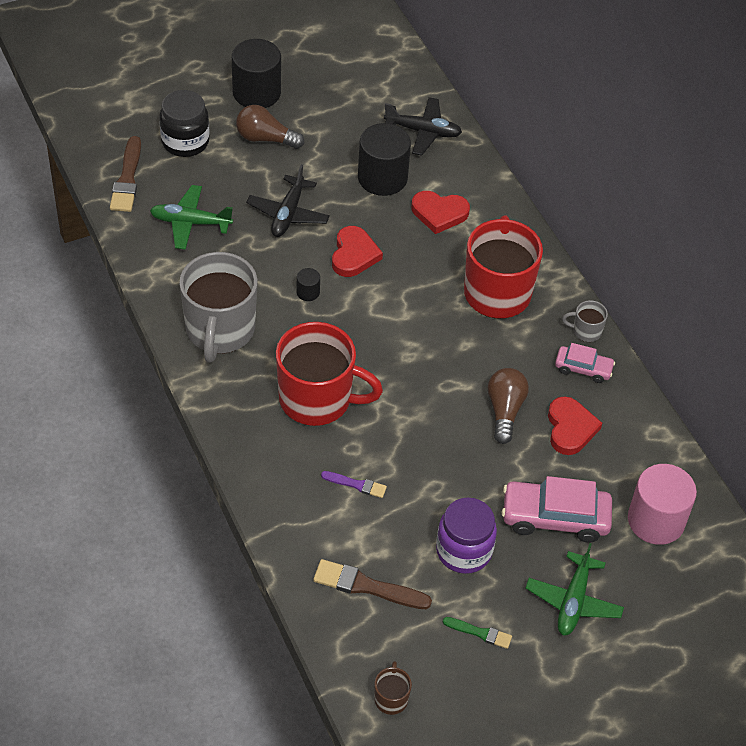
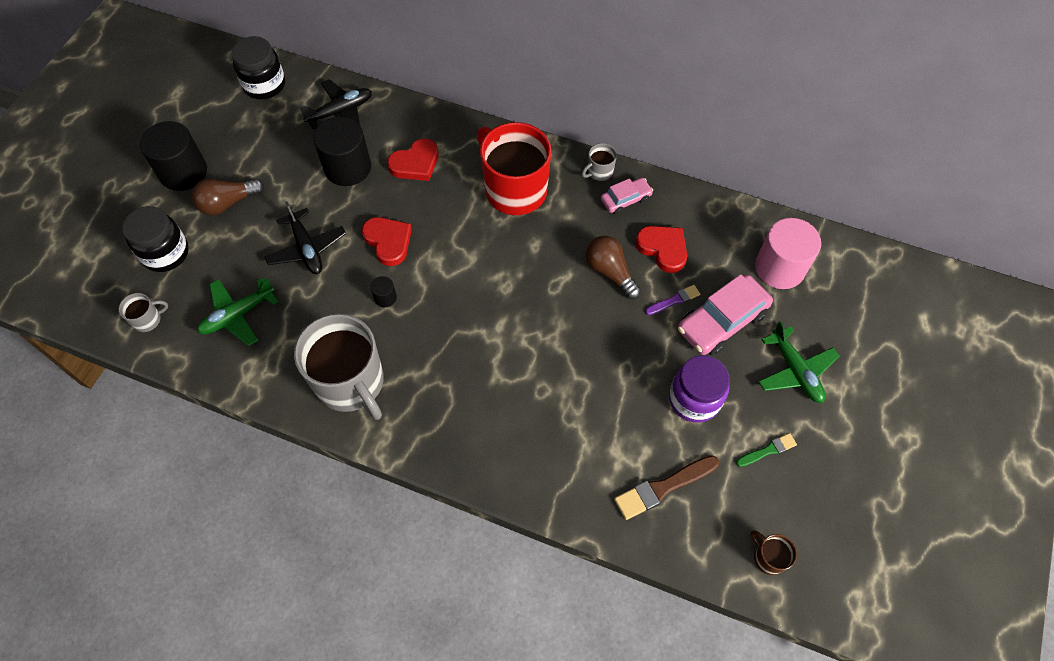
camera: 40 degrees left, 10 degrees up
brown brush [110,136,141,212] -> grey mug [119,293,168,332]
red mug [276,322,383,426] -> none
purple brush [321,471,387,498] -> purple brush moved to [645,285,700,315]
none -> black jar [231,36,285,99]

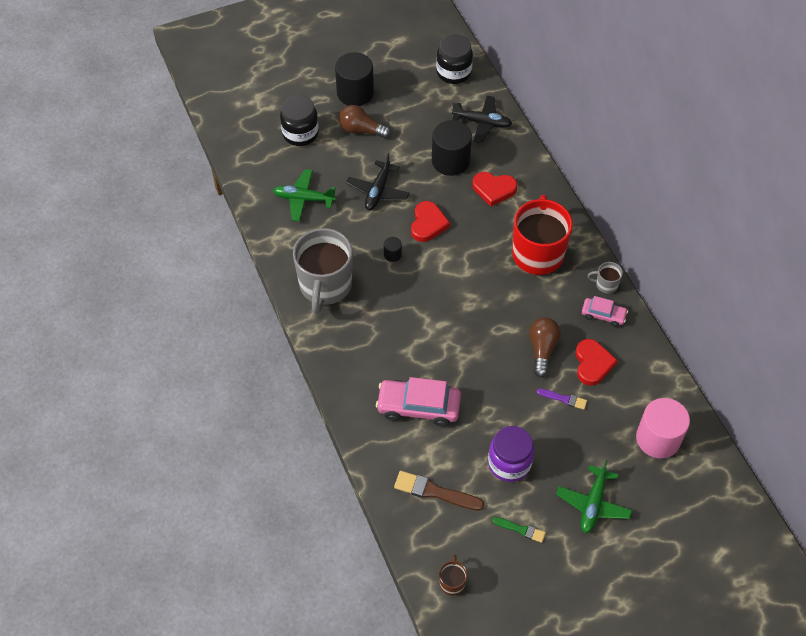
camera: 45 degrees right, 5 degrees down
grey mug [119,293,168,332] -> none
pink car [678,274,773,356] -> pink car moved to [376,377,461,427]

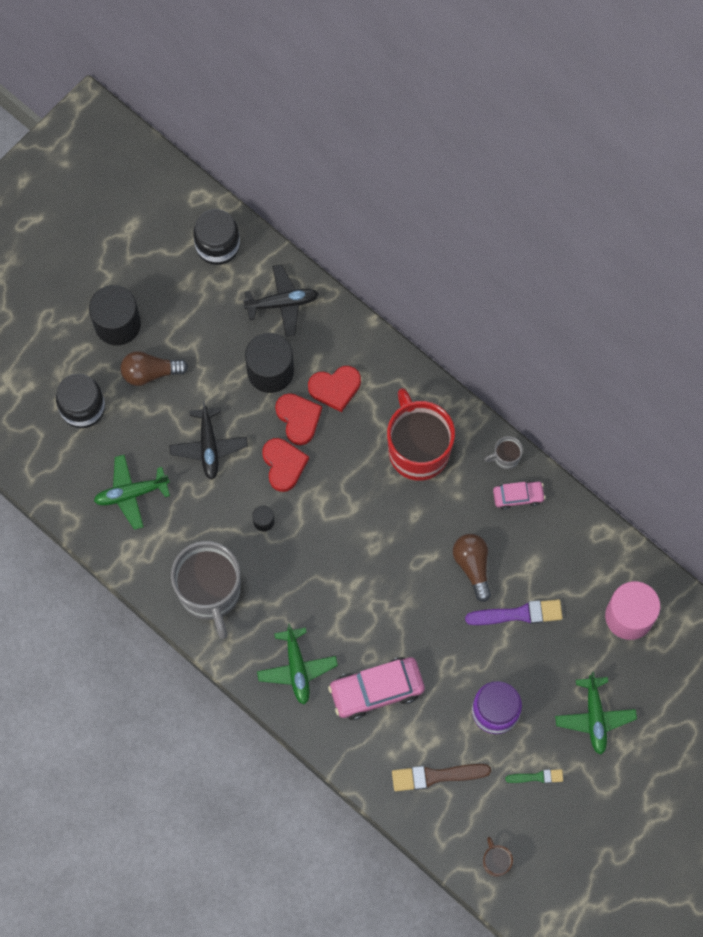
camera: 25 degrees left, 15 degrees up
purple brush [537,388,587,410] -> purple brush [465,599,563,625], size x1.72
red heart [575,339,618,386] -> red heart moved to [275,393,322,445]
none -> green plane [257,623,338,705]

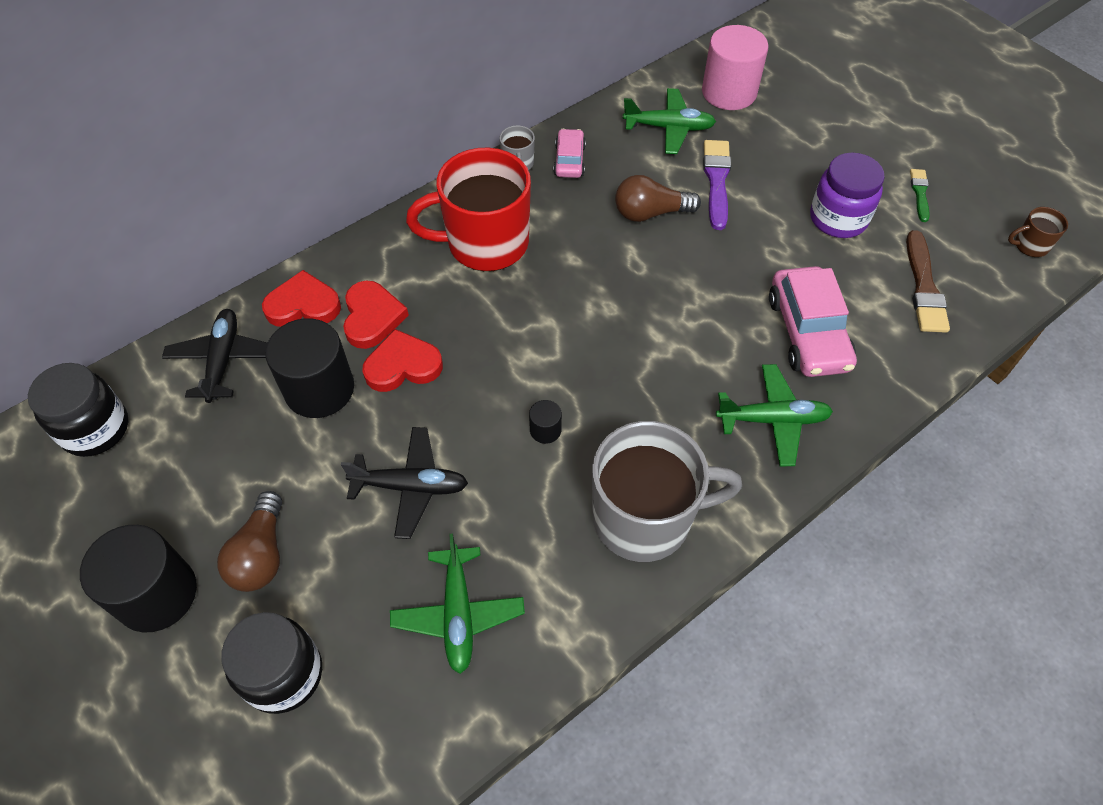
camera: 80 degrees left, 15 degrees down
red heart [262,438,309,492] -> red heart moved to [262,270,341,327]
green plane [555,672,637,755] -> green plane moved to [622,88,716,154]

